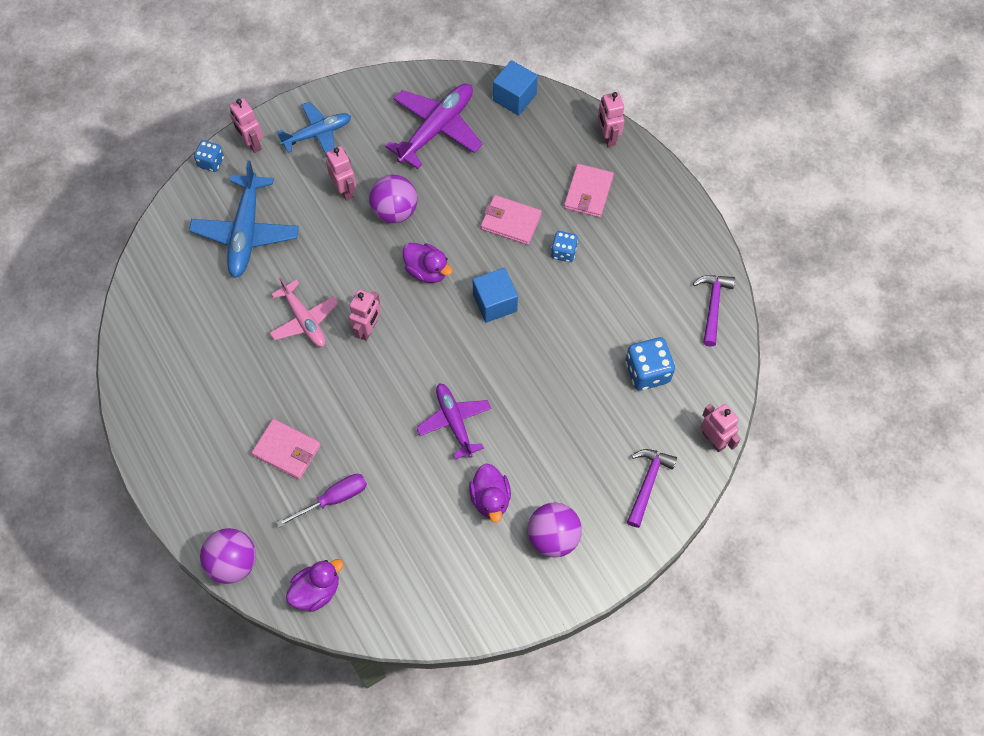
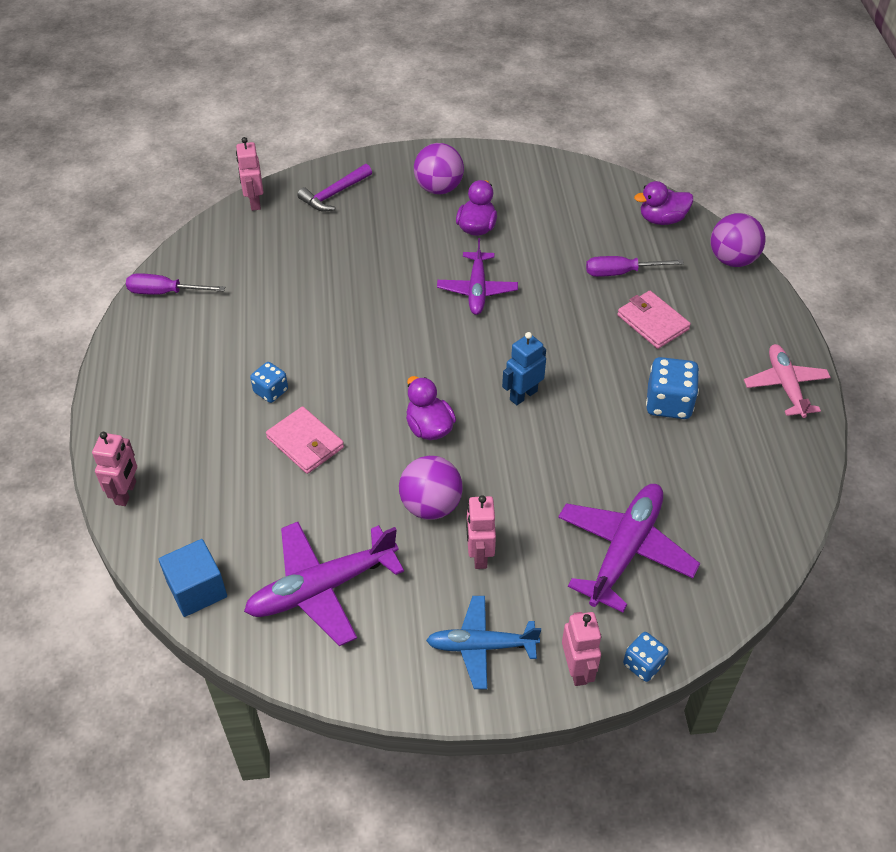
camera: 155 degrees left, 15 degrees down
blue plane [189,160,299,278] -> purple plane [558,484,700,613]
pink plane [270,277,339,347] -> pink plane moved to [744,344,831,418]
pink robot [349,289,381,341] -> blue robot [502,332,546,405]
blue cube [473,268,518,323] -> none
pink wallet [564,164,614,218] -> none
blue dice [625,337,675,391] -> blue dice moved to [646,357,699,419]
purple hammer [693,275,735,347] -> purple screwdriver [126,273,225,295]

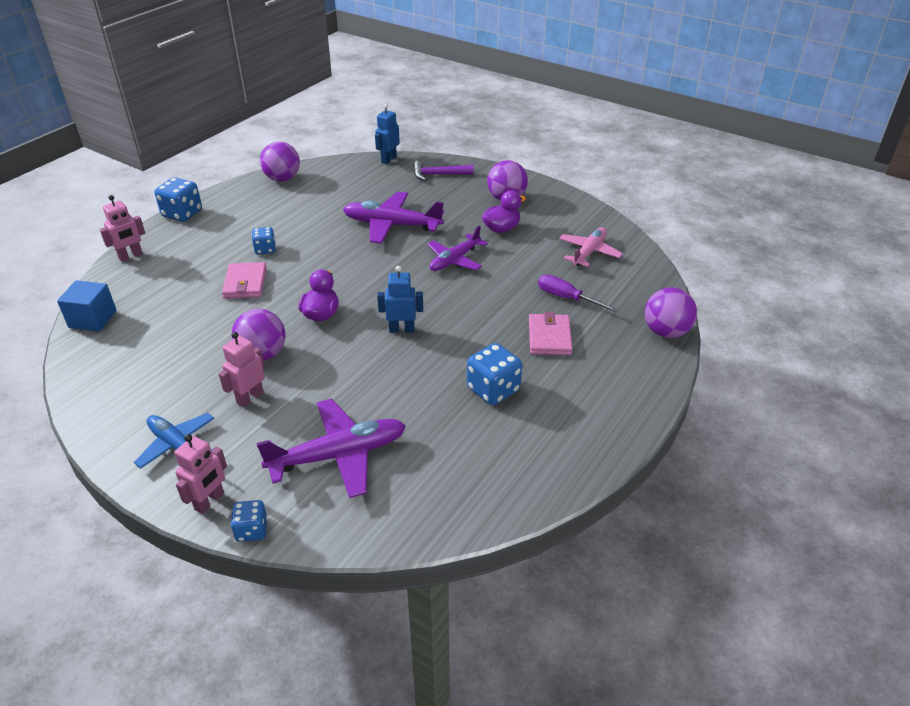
camera: 40 degrees right, 10 degrees down
purple screwdriver [126,273,225,295] -> purple ball [260,142,300,182]
pink robot [236,137,263,211] -> blue robot [375,104,400,164]
purple plane [244,522,404,646] -> purple plane moved to [343,192,444,244]
purple duck [634,181,693,225] -> none
pink plane [744,344,831,418] -> pink plane moved to [559,227,623,267]
none -> blue dice [154,177,202,222]

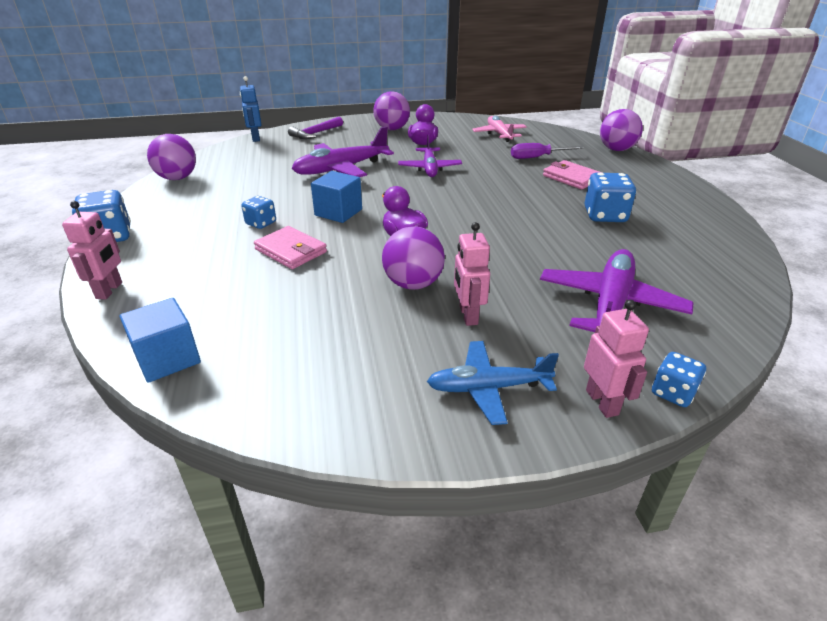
camera: 45 degrees left, 5 degrees down
blue robot [377,266,423,333] -> none
none -> blue cube [311,171,362,223]

